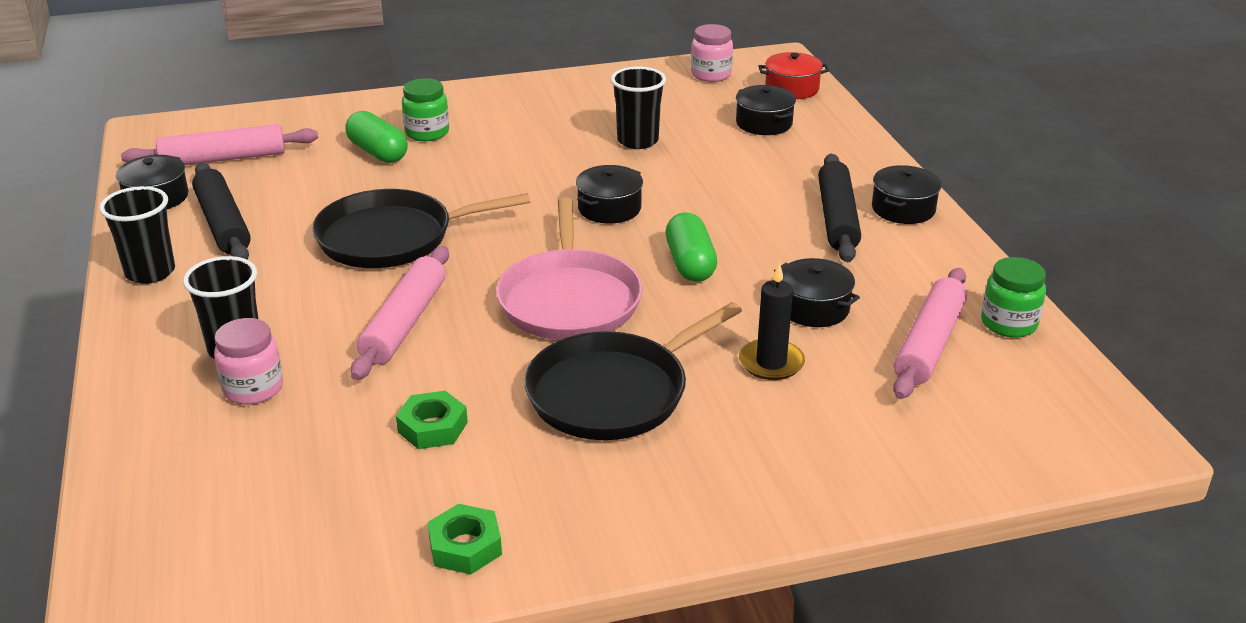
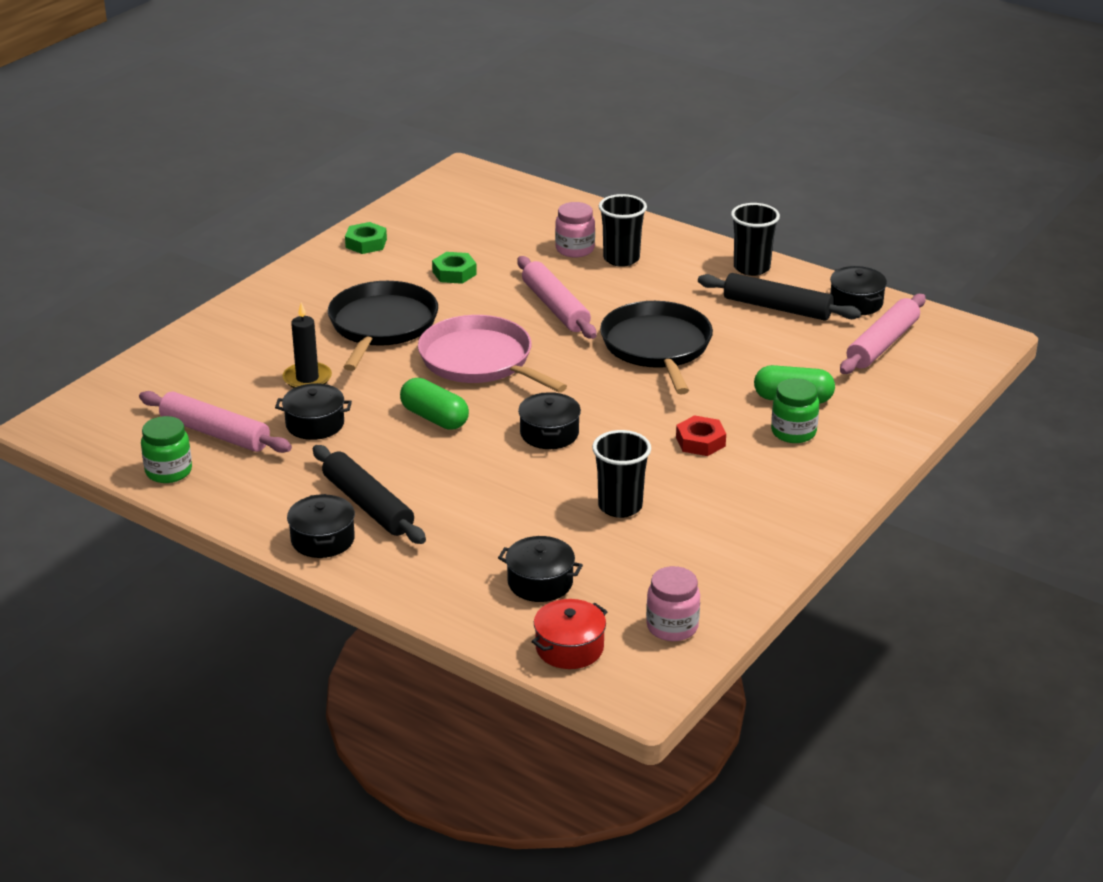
camera: 140 degrees right, 0 degrees up
black pan [312,189,530,268] -> black pan turned 45 degrees counterclockwise [600,301,713,394]
pink rolling pin [893,268,967,399] -> pink rolling pin turned 45 degrees counterclockwise [139,391,292,453]
none -> red nut [676,415,726,456]

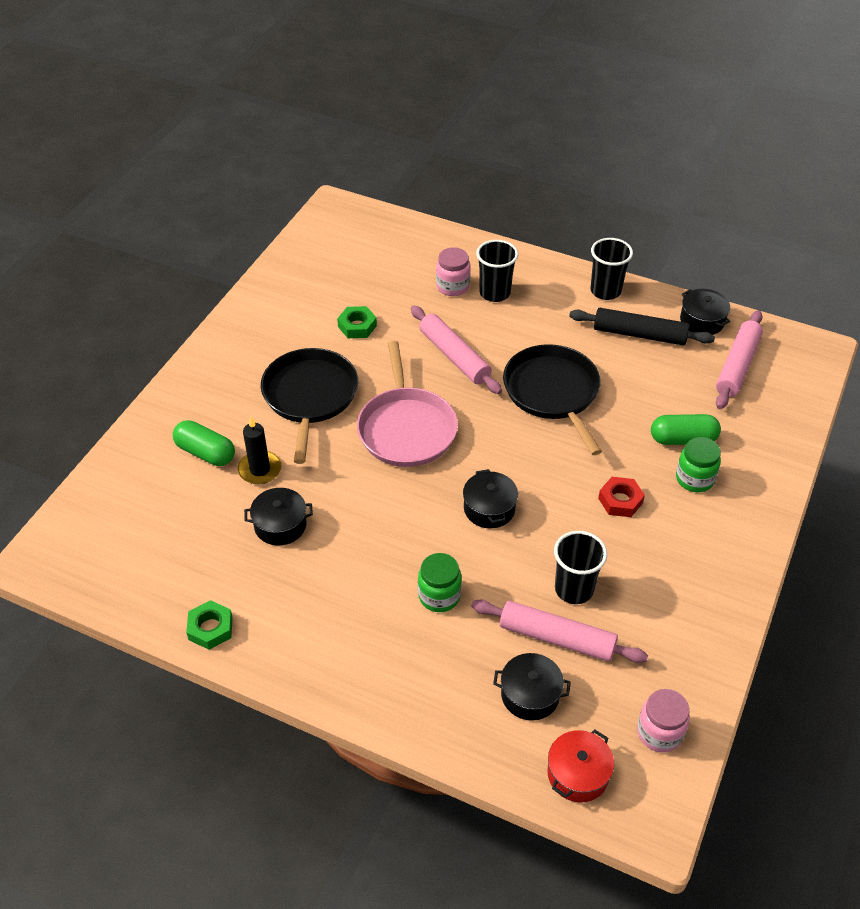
camera: 10 degrees left, 15 degrees up
pink rolling pin [139,391,292,453] -> pink rolling pin moved to [471,599,648,663]
green jar [141,416,192,483] -> green jar moved to [418,553,462,612]
black pot [287,494,355,558] -> none
black rolling pin [313,445,426,544] -> none
green nut [345,222,387,254] -> green nut moved to [186,600,233,650]
green capsule [400,378,469,430] -> green capsule moved to [173,420,235,466]
pink pan [418,315,567,392] -> pink pan turned 135 degrees counterclockwise [357,341,458,467]

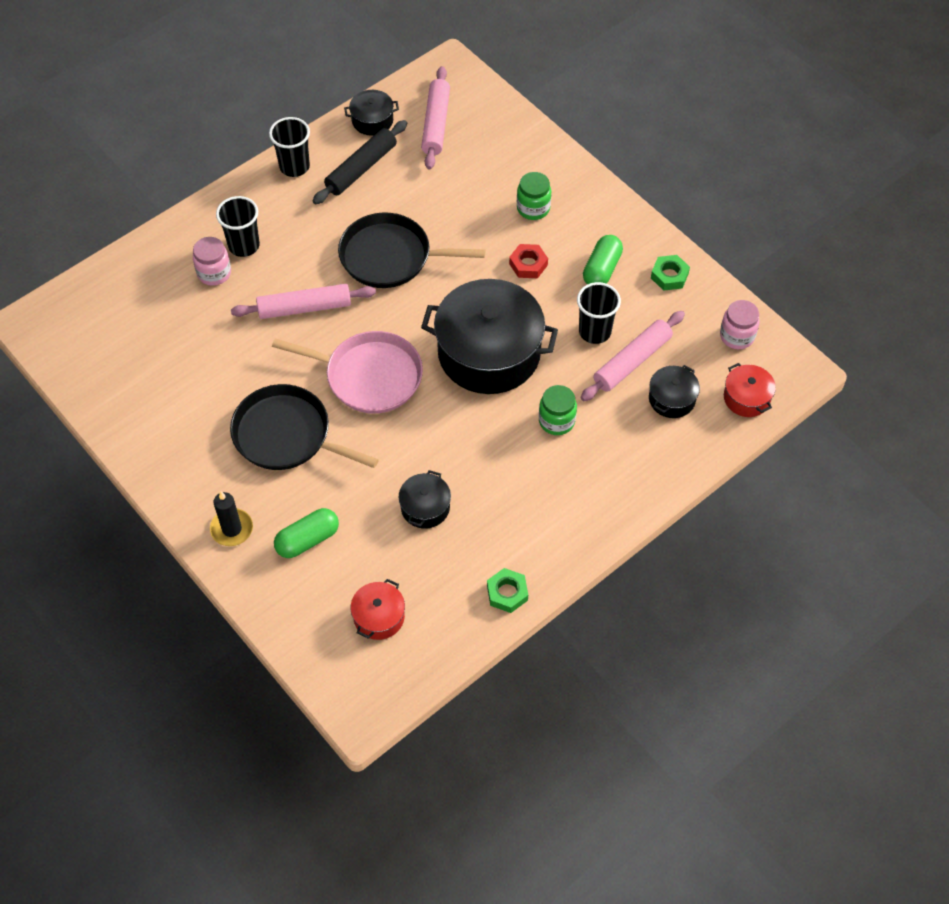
camera: 65 degrees left, 10 degrees up
black candle [238,417,282,484] -> black candle moved to [210,491,253,546]
green nut [337,306,377,338] -> green nut moved to [651,255,690,291]
black pot [463,469,518,529] -> black pot [421,279,558,394], size x2.22
green capsule [651,414,721,445] -> green capsule moved to [583,235,623,284]
pink rolling pin [716,310,763,409] -> pink rolling pin turned 45 degrees clockwise [421,66,450,169]
none -> red pot [351,579,405,640]

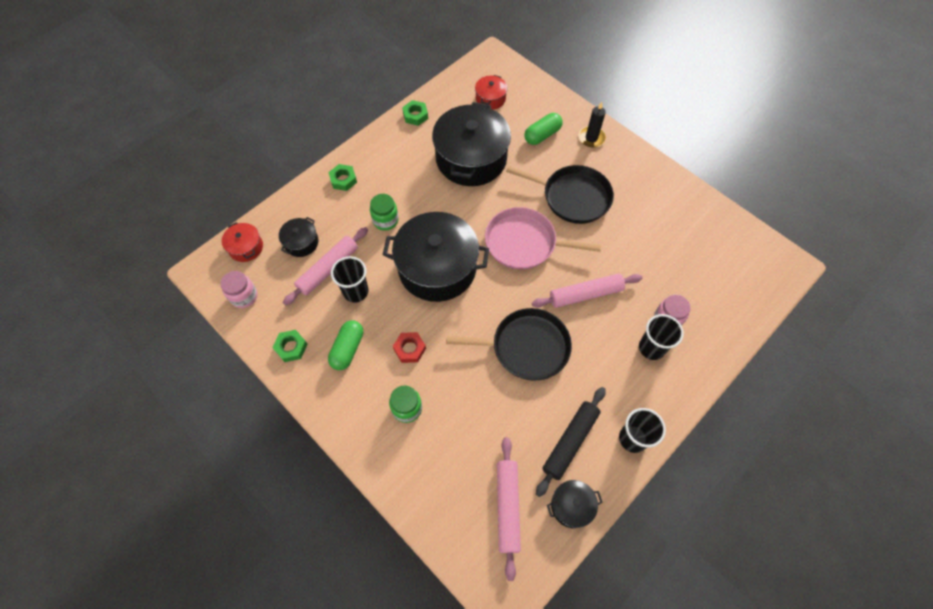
camera: 175 degrees right, 5 degrees up
black pot [399,470,451,529] -> black pot [432,102,511,186], size x2.22
none -> green nut [328,164,357,191]

